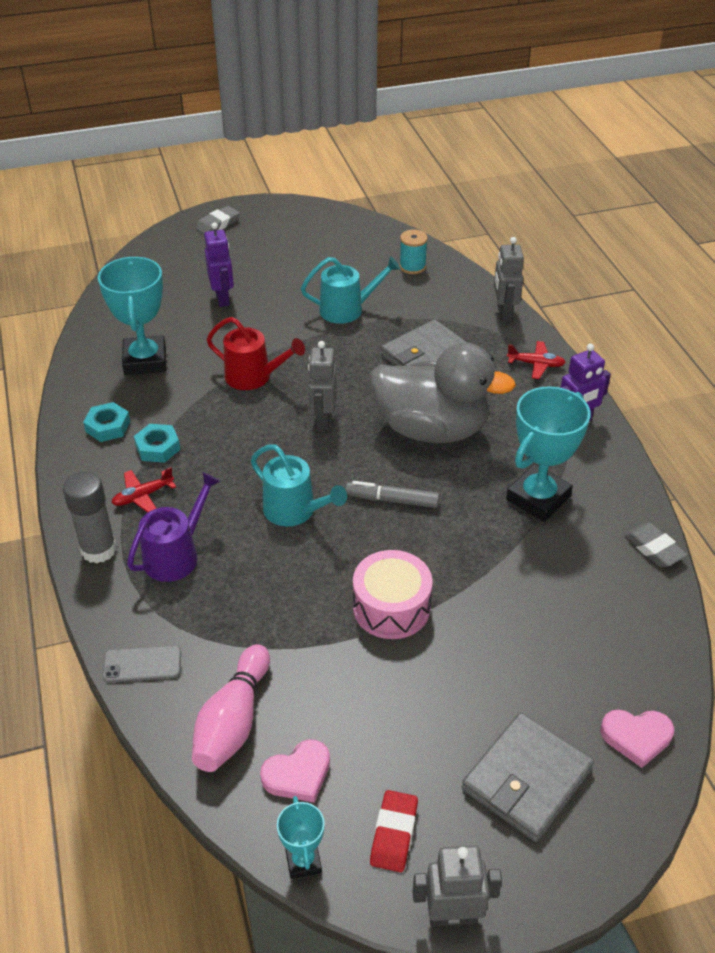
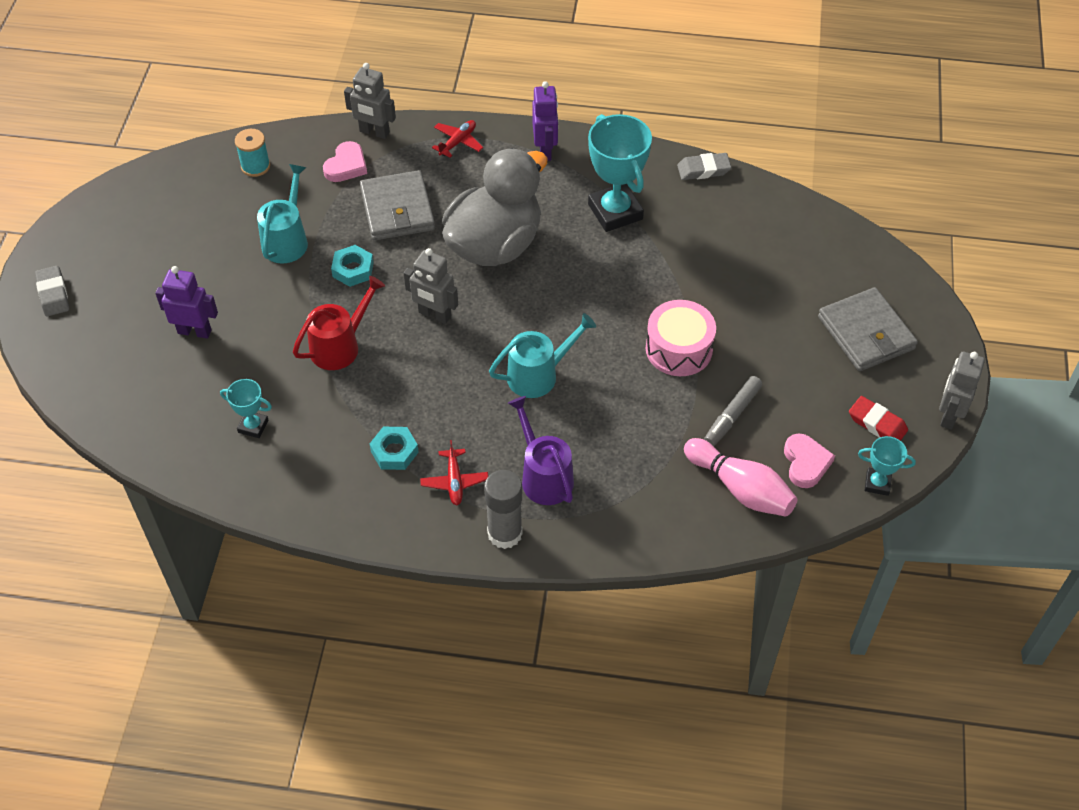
camera: 65 degrees left, 10 degrees up
turquoise nut [83,402,130,442] -> turquoise nut moved to [331,245,374,287]
turquoise trophy [98,257,166,375] -> turquoise trophy [220,379,272,438], size x0.50
grey phone [103,646,181,683] -> none
grey marker [345,481,440,508] -> grey marker moved to [704,376,762,446]
pink heart [600,710,674,768] -> pink heart moved to [323,141,367,182]

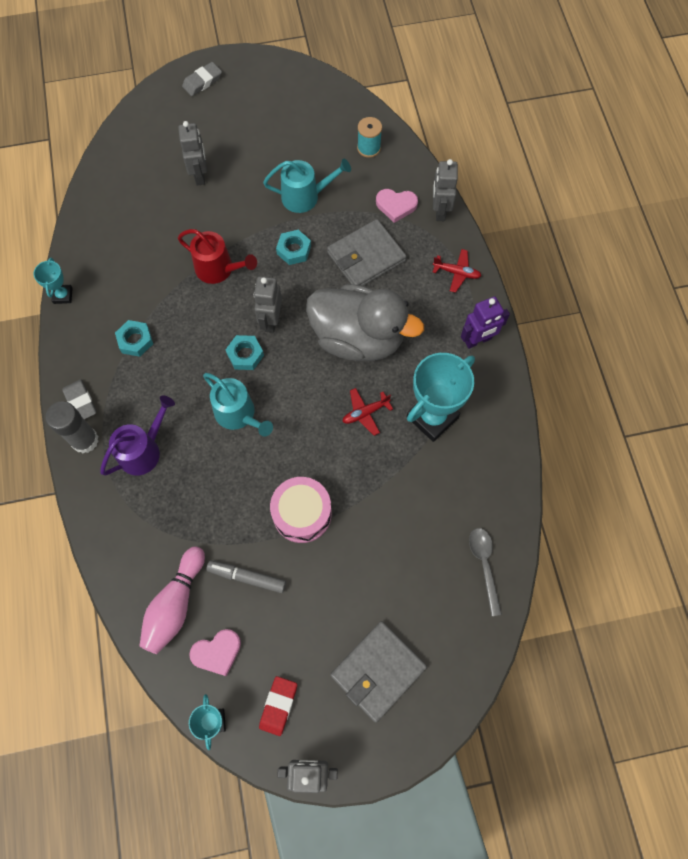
camera: 70 degrees right, 15 degrees up
purple robot [155,266,218,339] -> grey robot [178,121,207,186]
turquoise trophy [220,379,272,438] -> turquoise trophy moved to [33,258,73,304]
red plane [420,440,488,505] -> red plane moved to [342,388,393,436]
grey eraser [677,153,731,180] -> grey eraser moved to [62,380,96,419]
none -> turquoise nut [225,335,264,370]
none -> grey spoon [469,528,502,616]

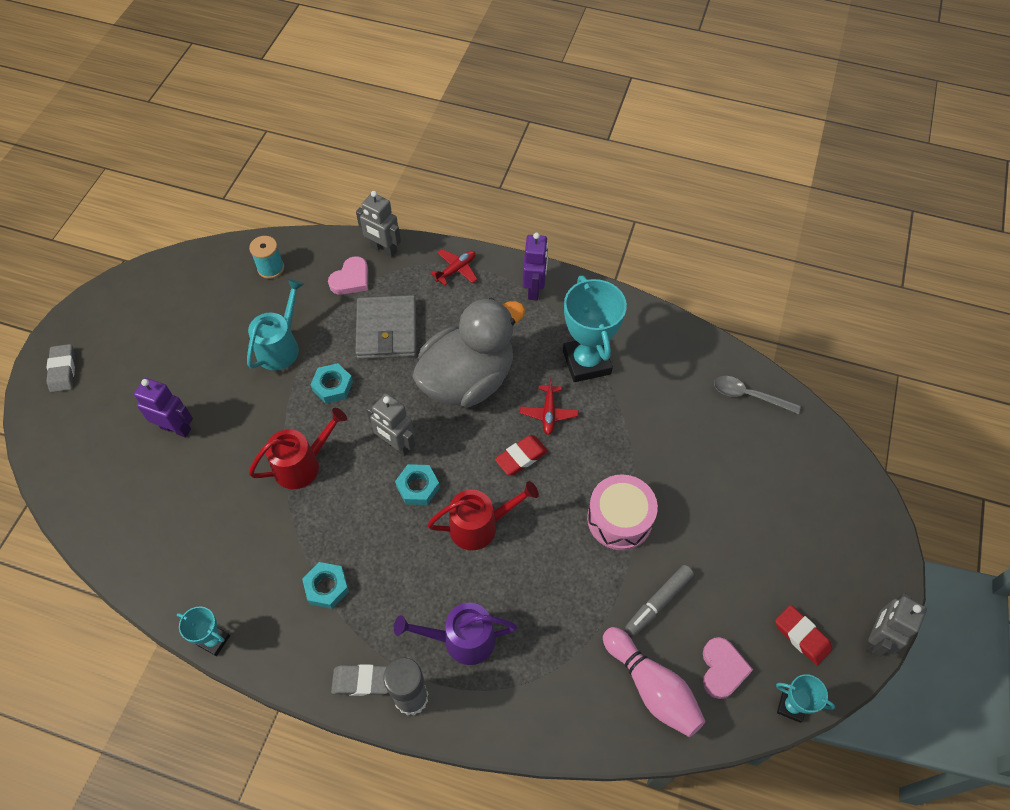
camera: 60 degrees left, 10 degrees down
purple watering can [100,395,175,476] -> purple watering can turned 75 degrees counterclockwise [394,603,517,665]
grey robot [178,121,207,186] -> purple robot [134,378,193,438]
turquoise watering can [203,373,273,437] -> red watering can [427,481,539,550]
grey wallet [330,621,427,723] -> none
none -> red eraser [495,435,548,475]

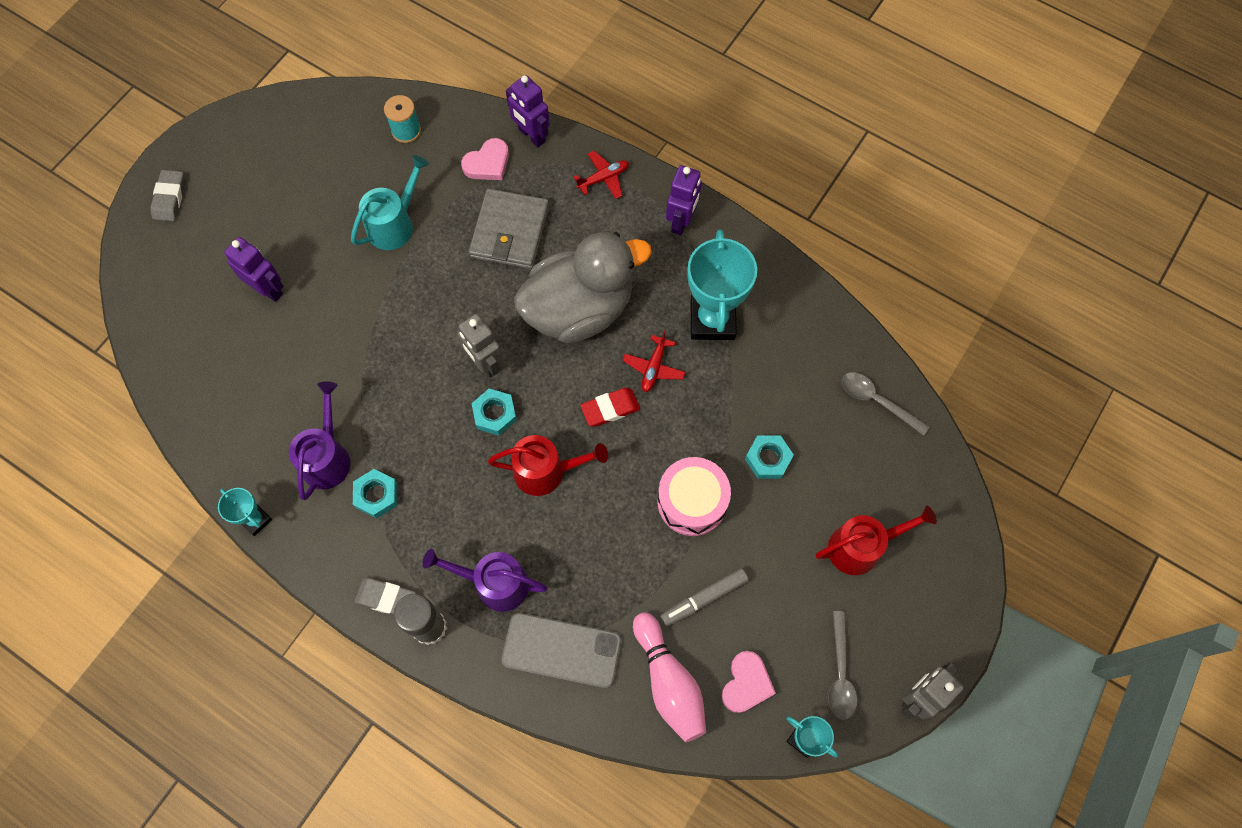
camera: 15 degrees right, 10 degrees up
red watering can [249,408,347,489] -> red watering can moved to [816,506,937,575]
turquoise nut [311,363,353,404] -> turquoise nut moved to [745,435,794,479]
grey robot [356,191,401,257] -> purple robot [506,75,550,147]
red eraser [775,605,833,665] -> grey spoon [828,611,858,720]
none -> purple watering can [289,381,350,500]
none -> grey phone [501,613,621,688]

